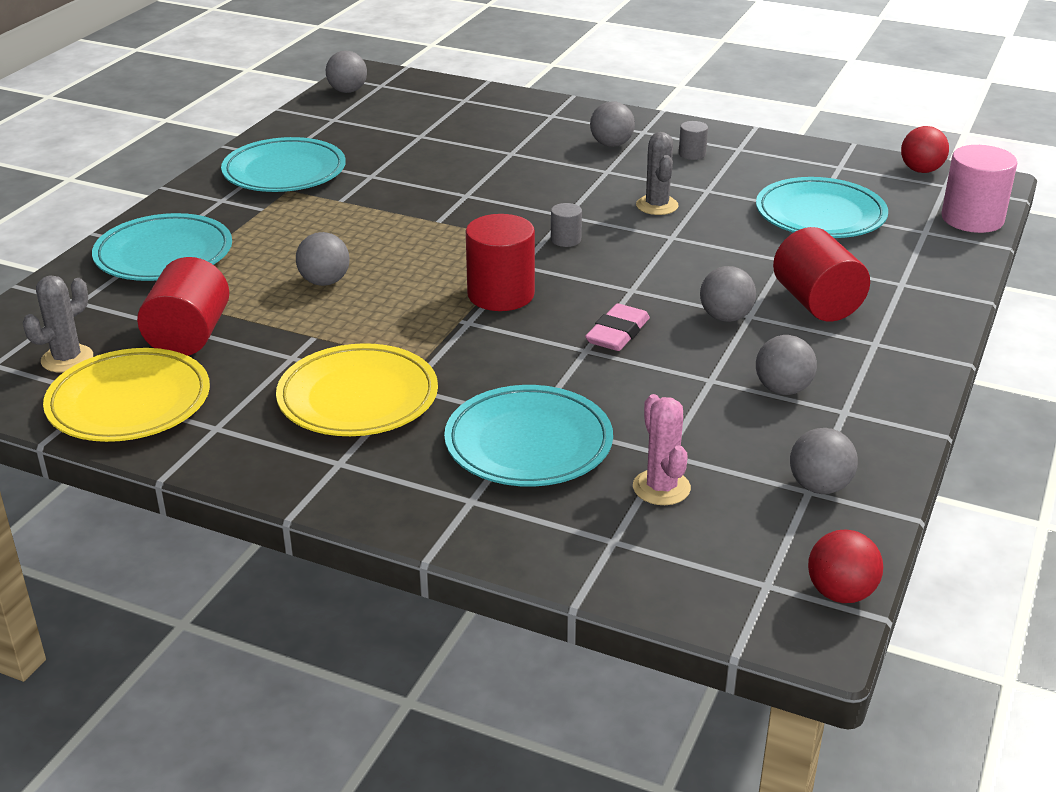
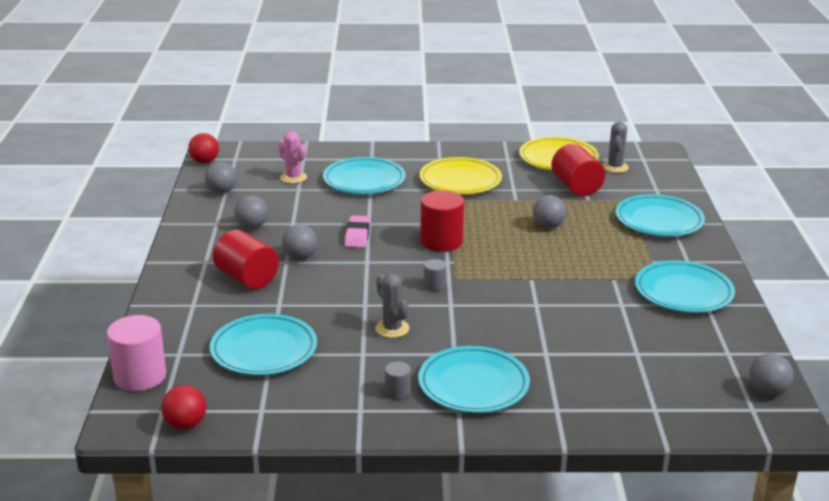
camera: 155 degrees right, 5 degrees down
grey ball [590,101,635,147] -> turquoise plate [418,346,530,413]

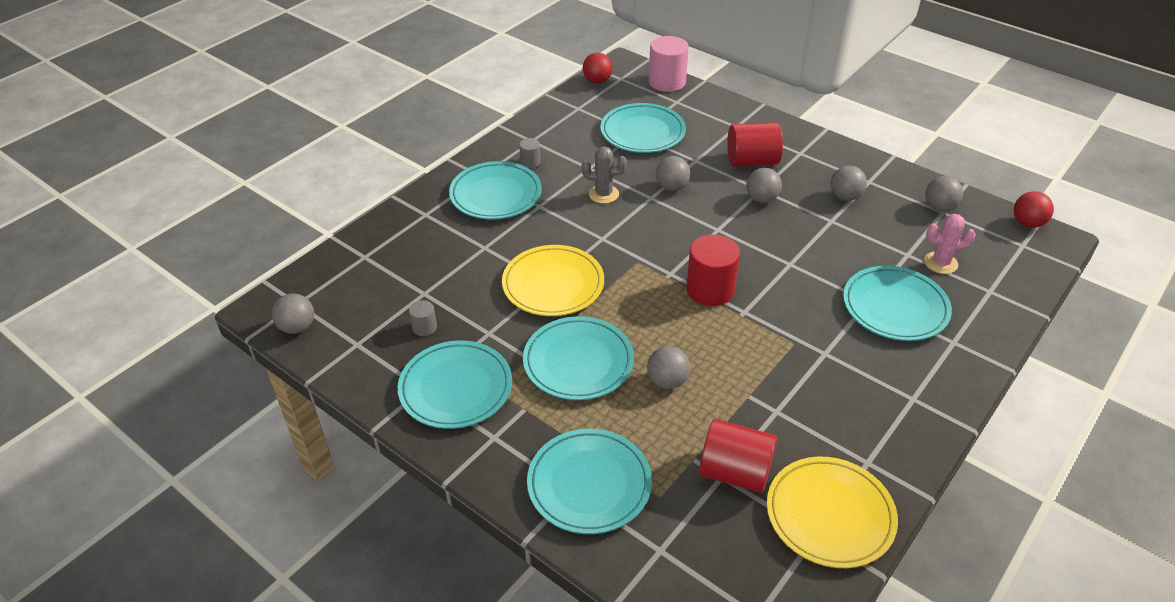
camera: 130 degrees right, 15 degrees up
pink eraser [345,215,370,248] -> none
yellow plate [419,157,502,194] -> yellow plate moved to [502,245,604,316]
grey cylinder [424,259,446,291] -> grey cylinder moved to [409,300,437,336]
grey cactus [602,122,629,173] -> none
none -> turquoise plate [523,316,634,400]
none -> grey ball [656,156,690,191]

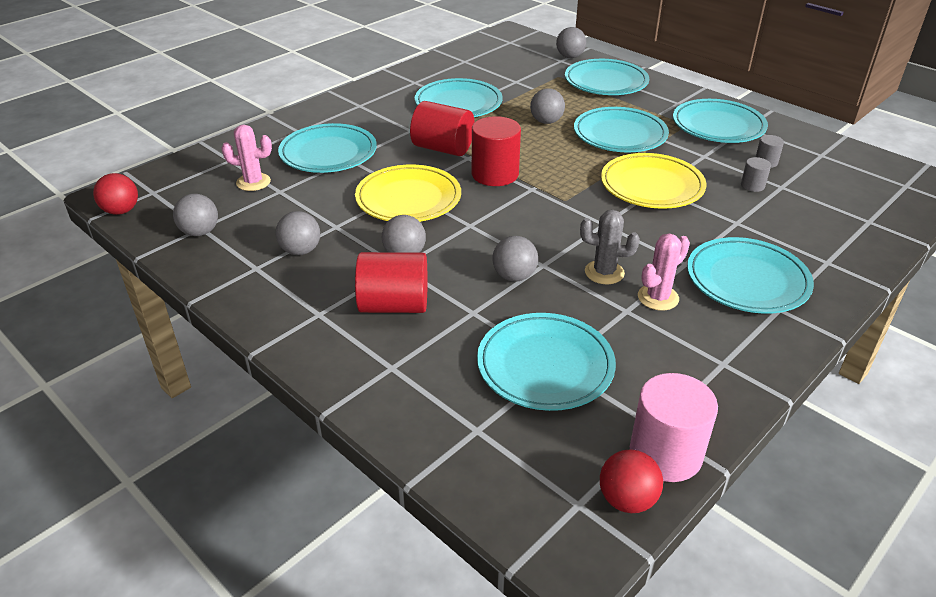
camera: 175 degrees left, 5 degrees down
grey ball [272,293,314,334] -> grey ball moved to [556,27,586,58]
grey cylinder [519,138,541,168] -> grey cylinder moved to [741,157,771,192]
pink cylinder [649,36,689,92] -> pink cylinder moved to [630,373,718,482]
red cylinder [699,419,777,493] -> red cylinder moved to [410,101,475,156]
yellow plate [767,456,898,568] -> yellow plate moved to [355,165,461,222]
none -> turquoise plate [415,78,503,117]
none -> pink cactus [638,234,690,311]

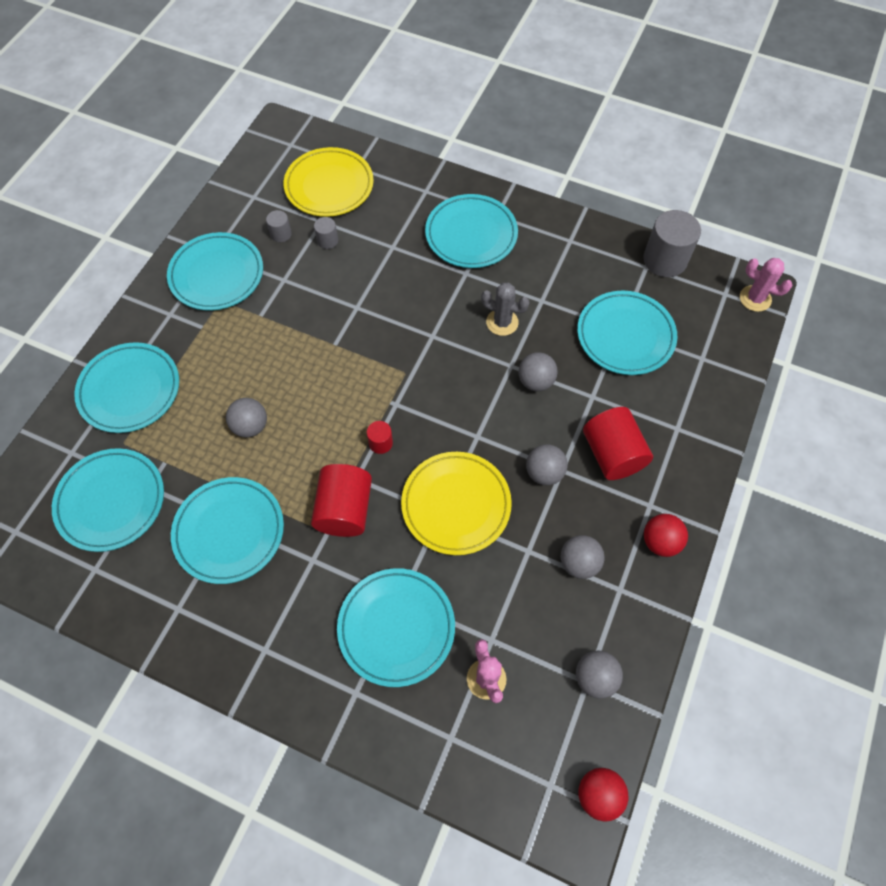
camera: 110 degrees left, 25 degrees up
red cylinder [472,116,521,186] -> red cylinder [367,421,393,454], size x0.49
grey ball [556,27,586,58] -> none
turquoise plate [574,107,669,152] -> turquoise plate moved to [52,448,164,552]
grey cactus [580,210,640,284] -> grey cactus turned 60 degrees counterclockwise [481,283,529,336]
red ball [600,449,663,513] -> red ball moved to [644,514,688,557]
yellow plate [601,153,706,209] -> yellow plate moved to [283,147,374,217]
pink cylinder [630,373,718,482] -> grey cylinder [643,210,701,277]
pink cactus [638,234,690,311] -> pink cactus moved to [740,258,792,312]

